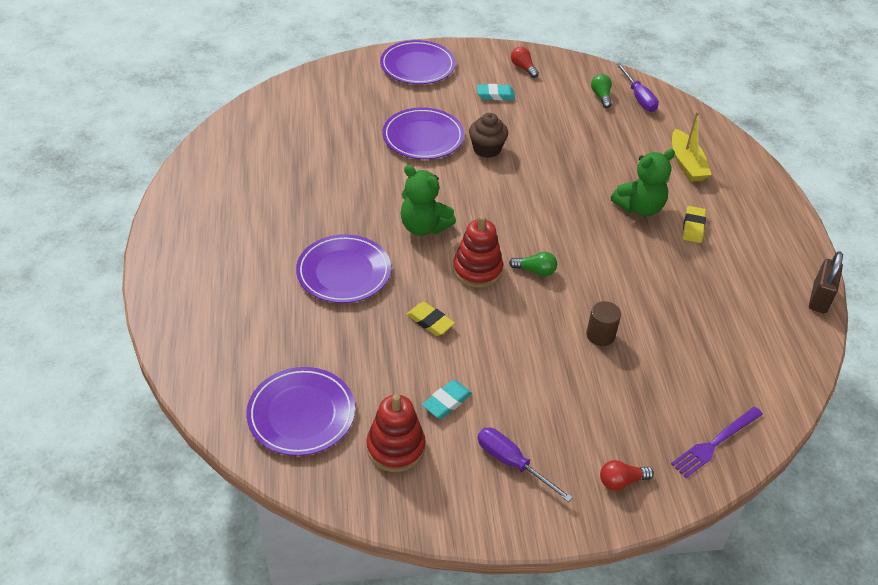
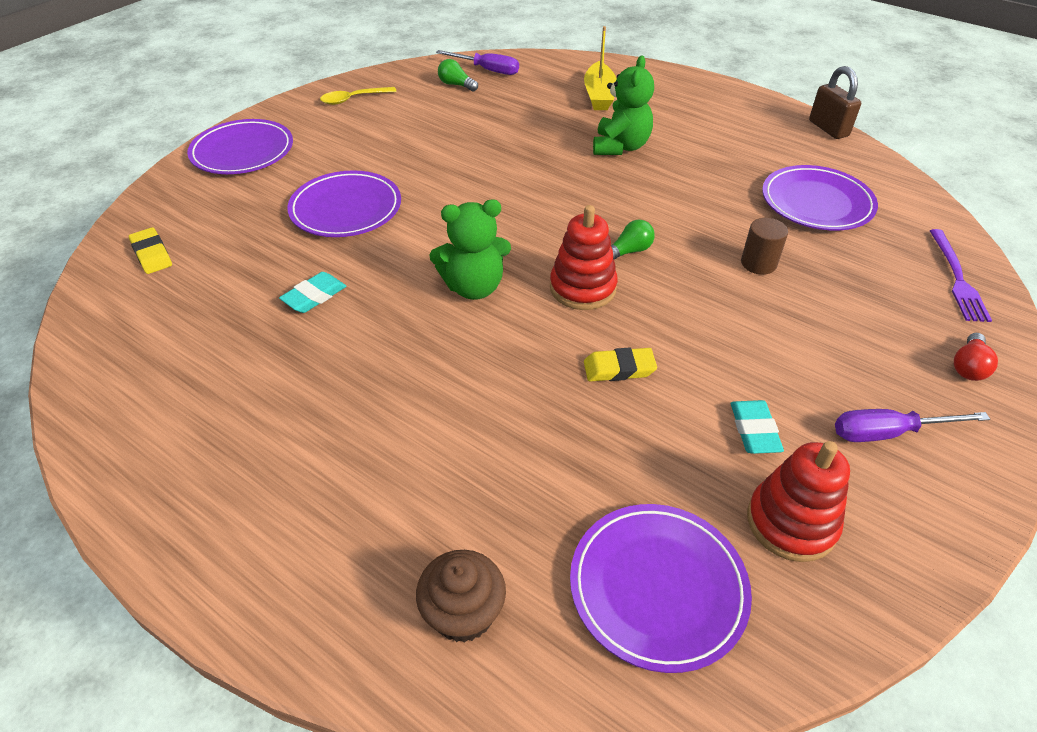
camera: 45 degrees left, 0 degrees up
purple plate [296,234,391,303] -> purple plate moved to [762,165,878,231]
brown cupcake [469,113,508,158] -> brown cupcake moved to [416,550,506,643]
turquoise eraser [477,84,515,100] -> turquoise eraser moved to [279,272,346,313]
red light bulb [511,46,539,78] -> yellow spoon [320,87,397,105]
yellow boat [672,111,712,182] -> yellow boat turned 60 degrees clockwise [584,26,617,110]
yellow eraser [683,206,706,243] -> yellow eraser moved to [129,227,172,274]

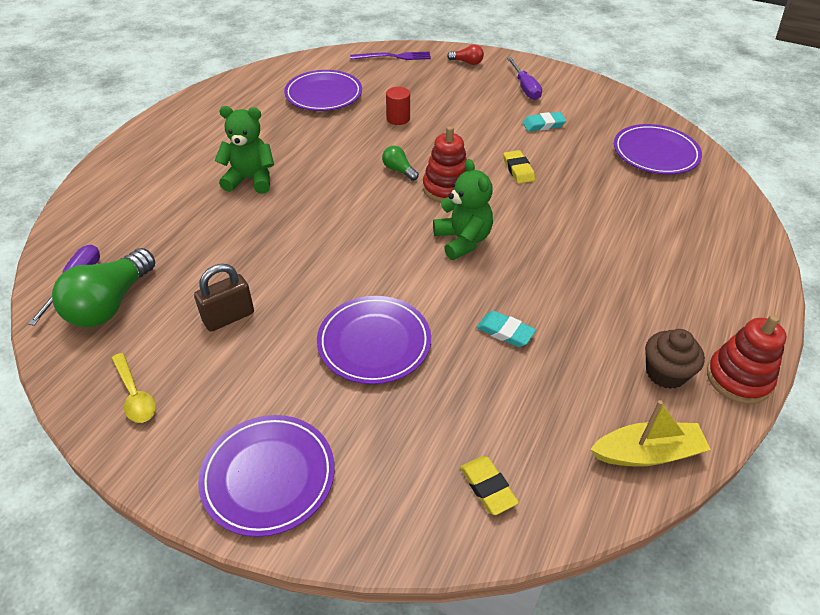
camera: 100 degrees left, 0 degrees up
yellow eraser [129,227,172,274] -> yellow eraser turned 75 degrees counterclockwise [460,456,519,515]
brown cupcake [416,550,506,643] -> brown cupcake moved to [645,329,705,389]
green light bulb [438,59,478,92] -> green light bulb [52,248,155,327], size x2.08
yellow boat [584,26,617,110] -> yellow boat moved to [590,400,711,467]
brown cylinder [741,218,788,275] -> red cylinder [386,87,410,125]
red stacking toy [747,441,850,562] -> red stacking toy moved to [707,315,787,404]
brown padlock [809,66,861,139] -> brown padlock moved to [194,264,254,332]

